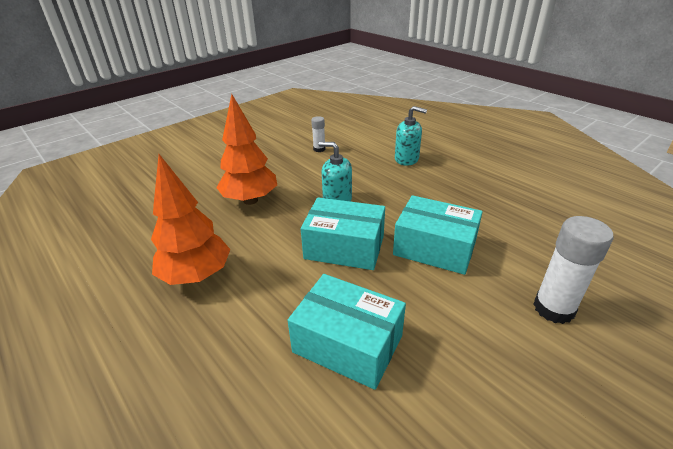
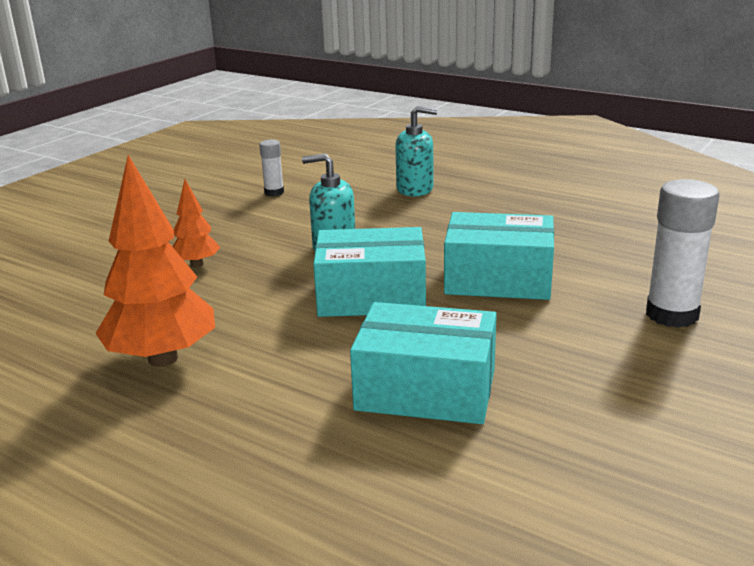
camera: 15 degrees left, 10 degrees down
orange tree [216,94,277,205] -> orange tree [172,179,220,268], size x0.53

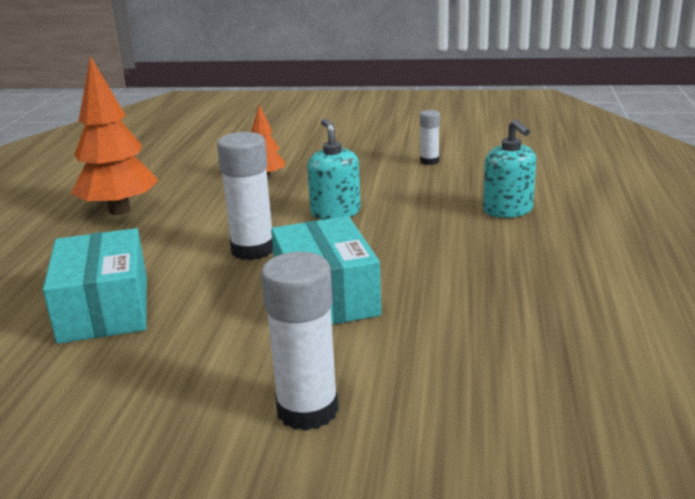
camera: 65 degrees right, 0 degrees up
turquoise box [313,227,426,317] -> white glue stick [217,132,273,260]

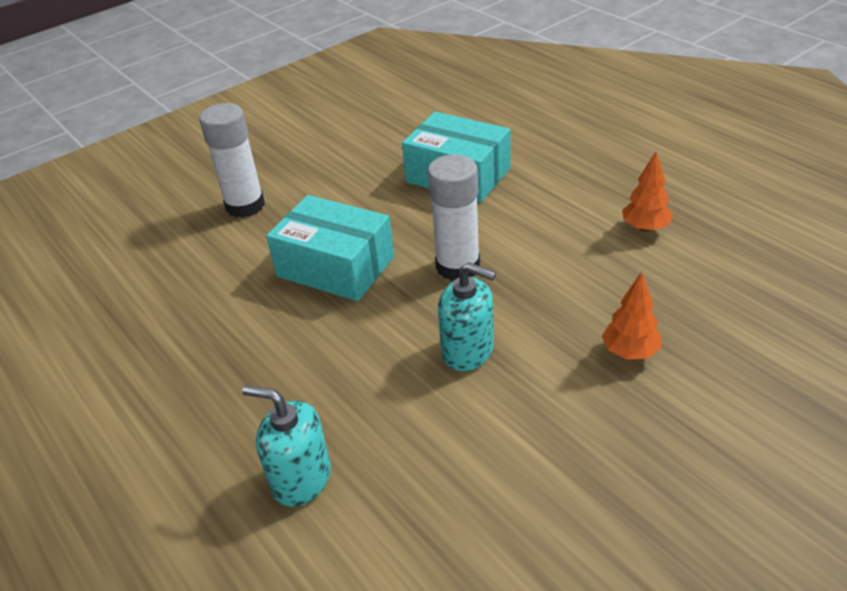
camera: 135 degrees right, 15 degrees up
orange tree [71,56,159,215] -> orange tree [622,152,673,232], size x0.53
white glue stick [420,110,440,165] -> none

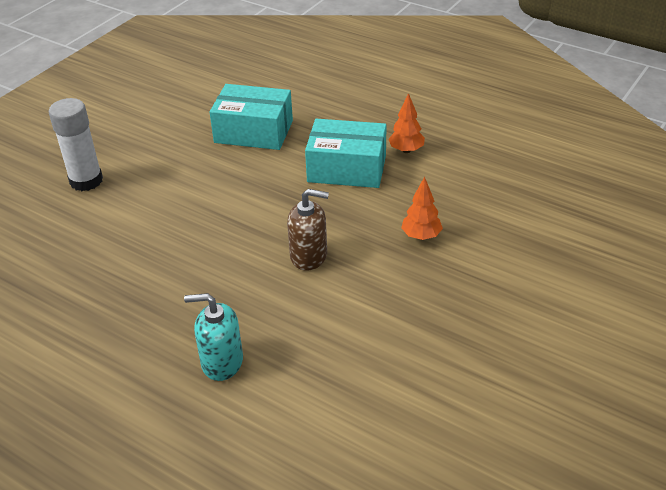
camera: 20 degrees left, 0 degrees up
turquoise box [266,195,394,301] -> turquoise box moved to [305,119,387,188]
white glue stick [428,154,480,281] -> none
turquoise soap dispenser [438,262,496,371] -> brown soap dispenser [287,189,329,271]

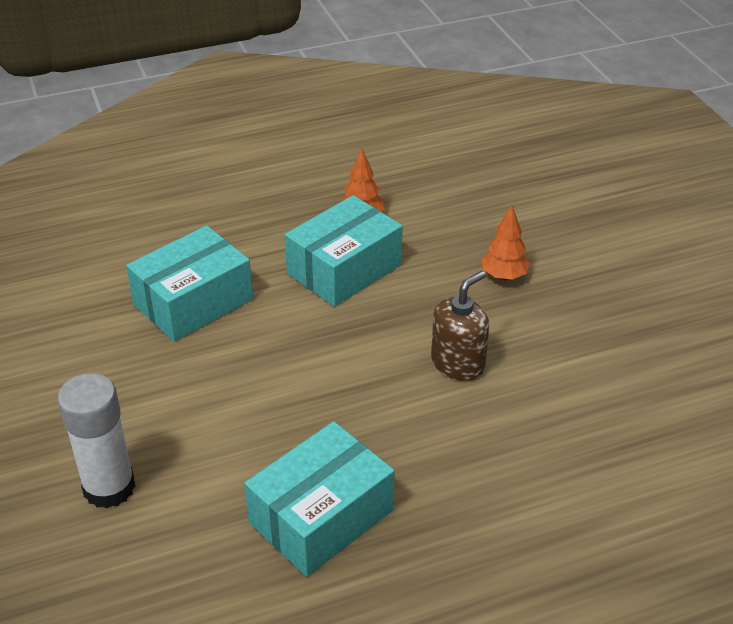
camera: 55 degrees left, 0 degrees up
turquoise soap dispenser [184,293,243,381] -> none
none -> turquoise box [244,421,394,577]

